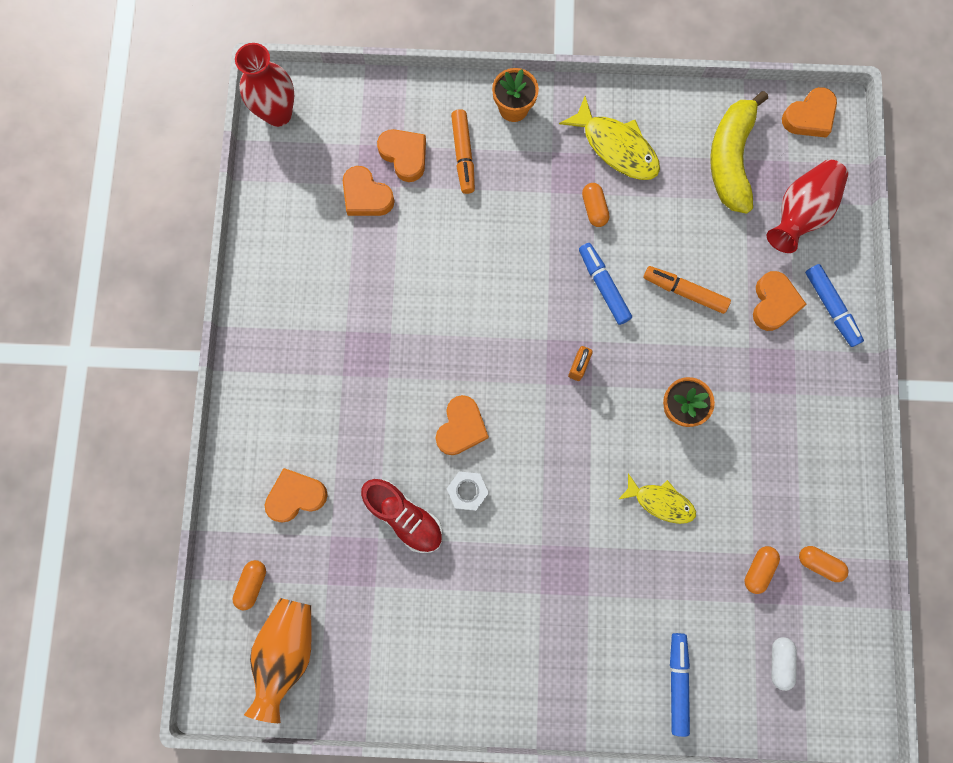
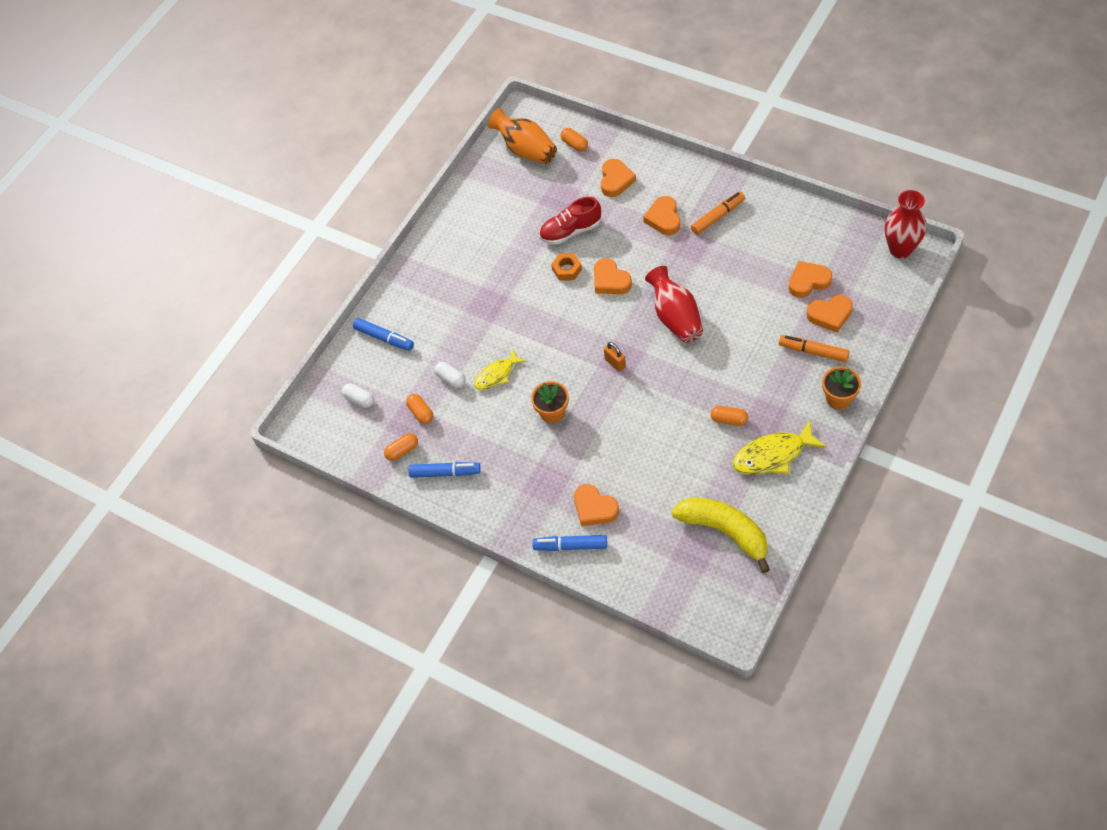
camera: 125 degrees right, 20 degrees down
white nut [447,471,489,511] -> orange nut [551,253,582,281]
blue marker [579,243,632,325] -> blue marker moved to [408,462,480,478]
orange marker [643,266,731,314] -> orange marker moved to [691,191,745,235]
red vase [767,160,848,253] -> red vase moved to [645,266,703,343]
orange heart [782,87,837,137] -> orange heart moved to [643,196,680,235]
none -> white capsule [435,362,465,388]

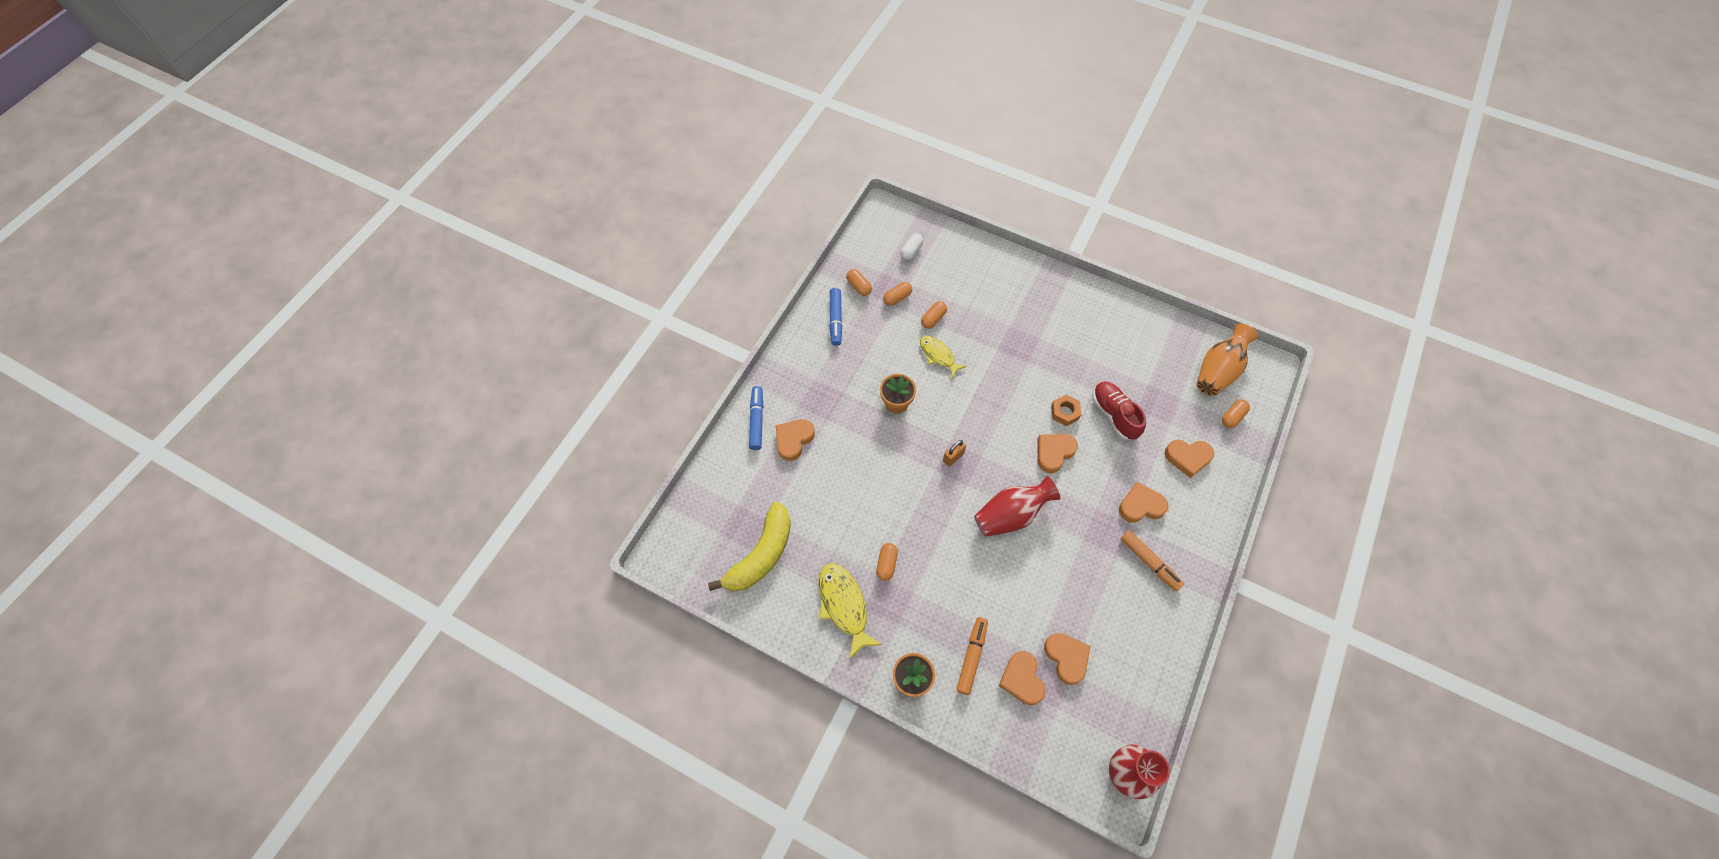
camera: 80 degrees right, 5 degrees up
blue marker [353,318,414,351] -> none
white capsule [435,362,465,388] -> orange capsule [921,301,947,329]

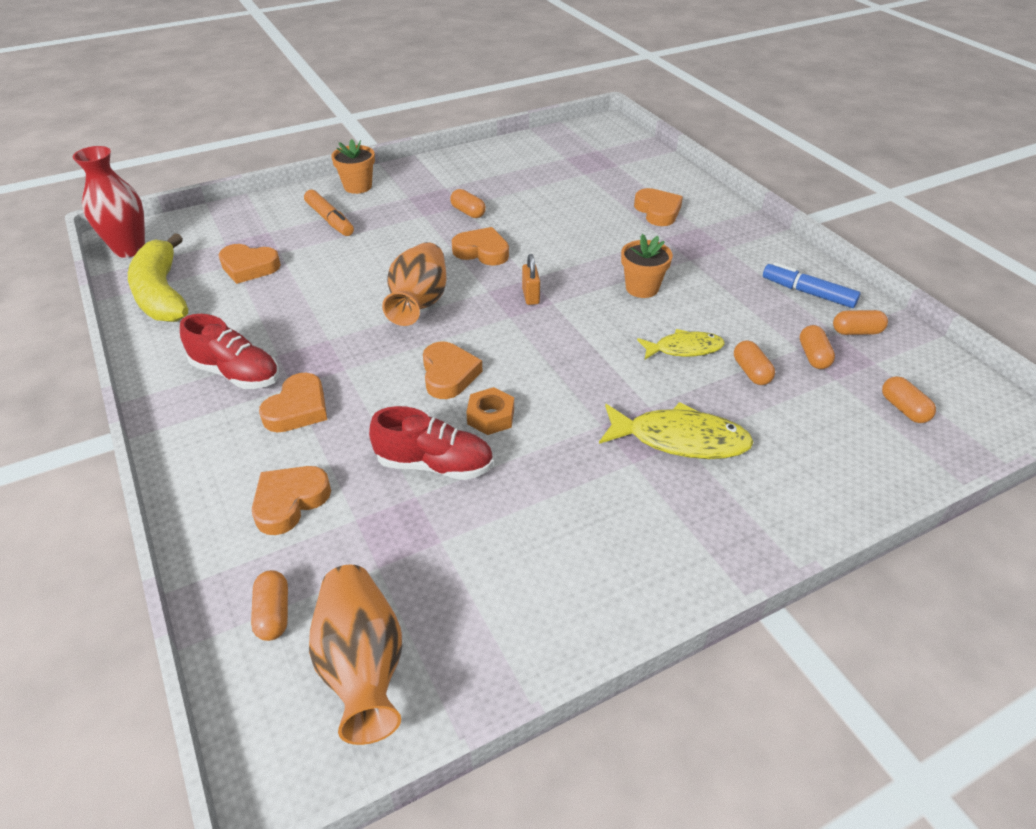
camera: 125 degrees right, 20 degrees down
yellow banana [708,502,791,591] -> yellow banana moved to [128,233,188,322]
blue marker [749,386,763,450] -> none
yellow fish [819,563,882,660] -> yellow fish moved to [599,402,754,459]
white capsule [900,234,923,261] -> orange capsule [882,376,936,423]
red vase [974,476,1060,537] -> orange vase [382,242,447,326]
orange heart [999,651,1046,705] -> orange heart moved to [452,227,509,266]
orange marker [1121,530,1184,591] -> red shoe [180,314,279,389]

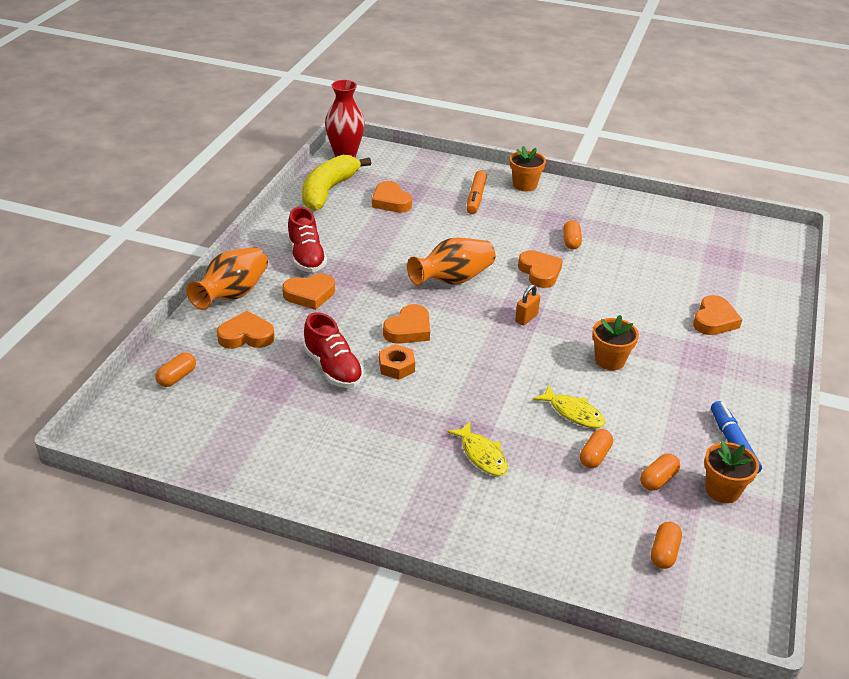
camera: 45 degrees right, 5 degrees down
orange vase [309,565,402,745] -> orange vase moved to [186,247,268,310]
yellow fish [599,402,754,459] -> yellow fish [447,422,508,476], size x0.65
orange capsule [833,310,888,335] -> orange flower pot [704,441,759,503]

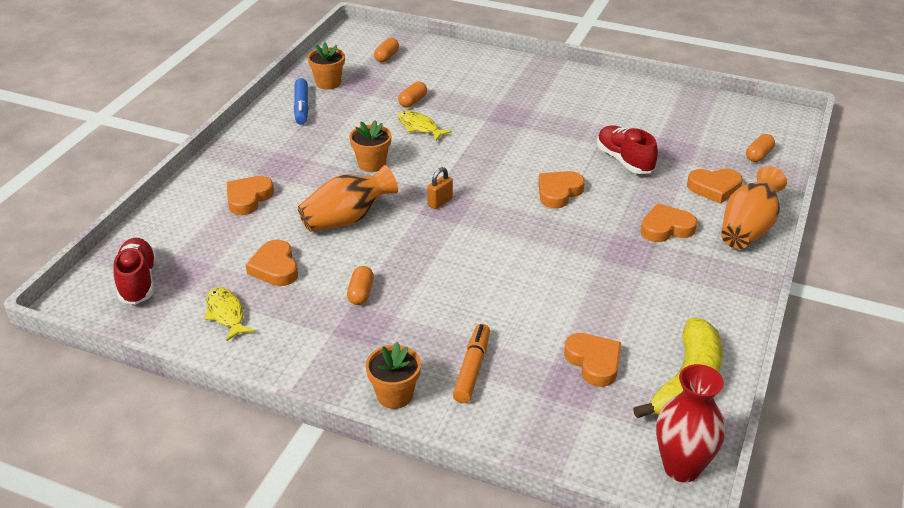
camera: 175 degrees left, 0 degrees up
red shoe [287,207,327,273] -> red shoe moved to [113,238,156,305]
orange nut [379,344,415,380] -> none
orange vase [407,238,495,286] -> orange vase moved to [298,165,398,232]
yellow fish [447,422,508,476] -> yellow fish moved to [205,287,255,341]
orange heart [518,250,563,288] -> orange heart moved to [246,240,298,286]
orange capsule [640,453,680,491] -> none

